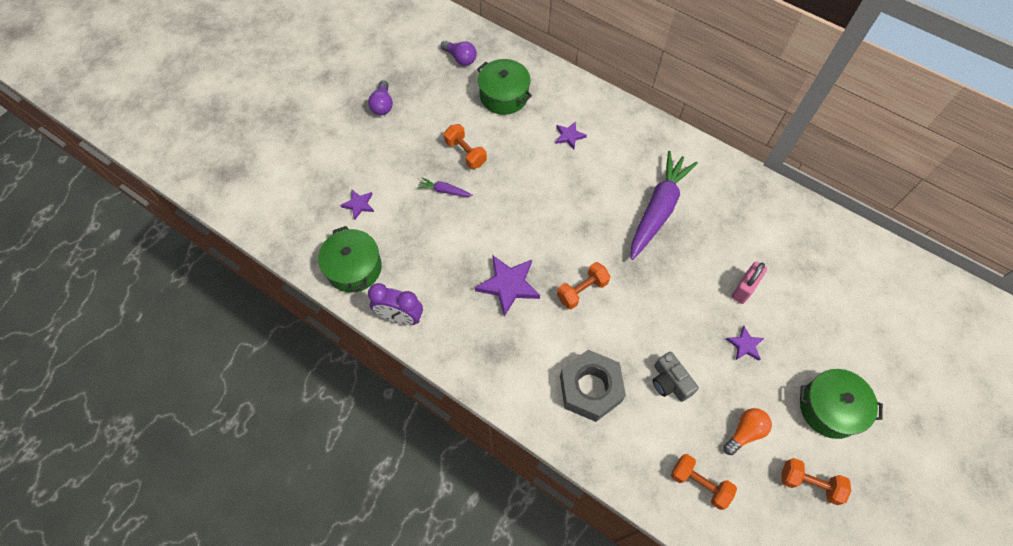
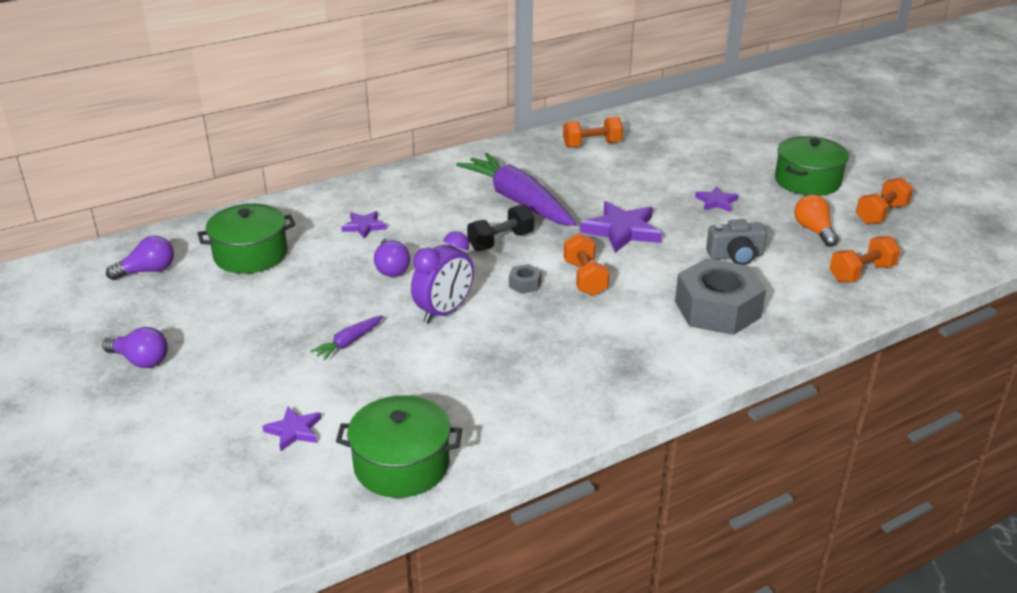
camera: 65 degrees left, 30 degrees down
purple clock [368,283,423,325] -> purple clock moved to [411,231,474,323]
orange dumbbell [444,124,487,169] -> orange dumbbell moved to [563,117,623,148]
purple star [475,256,540,317] -> purple star moved to [580,201,662,253]
pink padlock [732,261,767,304] -> none
none -> purple light bulb [374,238,410,277]
none -> black dumbbell [467,205,534,251]
none -> grey nut [509,264,542,294]

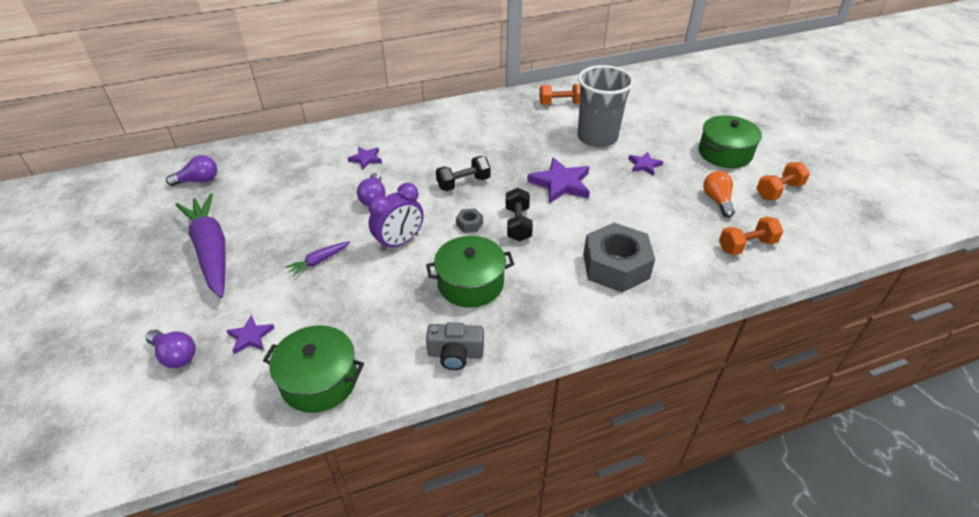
camera: 10 degrees right, 10 degrees up
purple light bulb [102,327,168,368] -> purple light bulb moved to [145,330,196,368]
green pot [197,204,295,274] -> green pot moved to [426,236,514,308]
purple carrot [456,153,576,226] -> purple carrot moved to [176,193,226,298]
orange dumbbell [564,233,609,296] -> black dumbbell [506,188,533,242]
grey camera [706,219,767,265] -> grey camera moved to [426,322,484,370]
none -> grey cup [578,65,634,147]

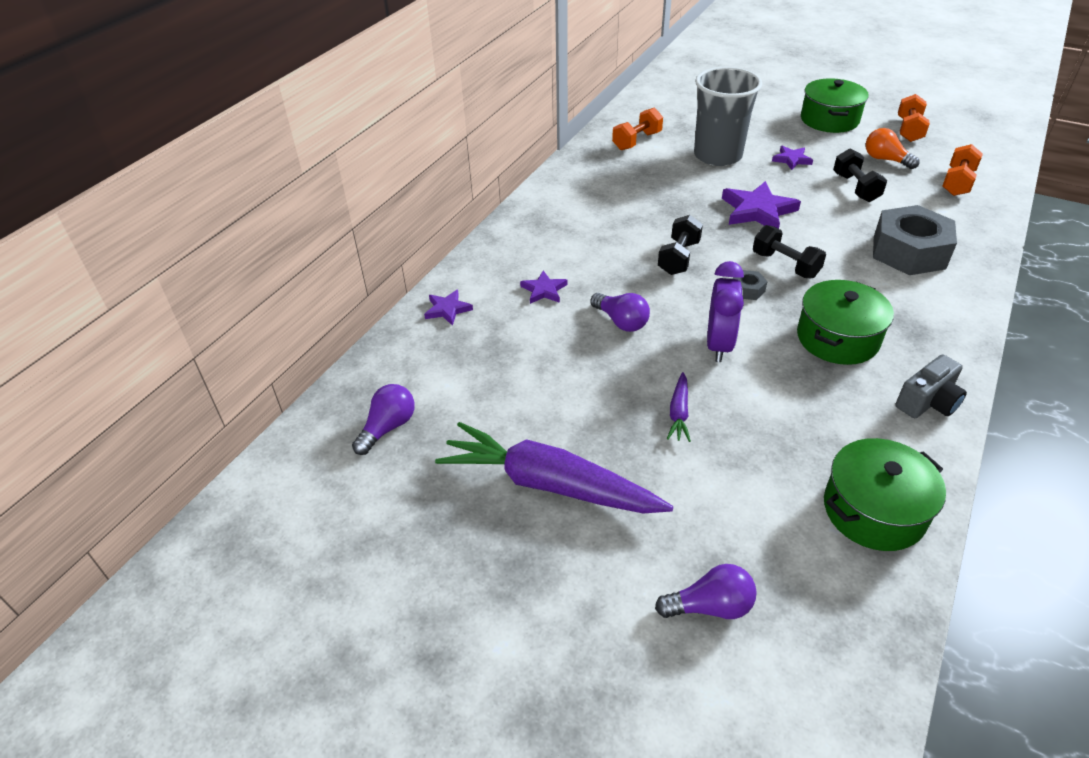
camera: 40 degrees left, 0 degrees up
purple star [226,315,274,354] -> purple star moved to [424,290,473,326]
none -> black dumbbell [833,148,887,202]

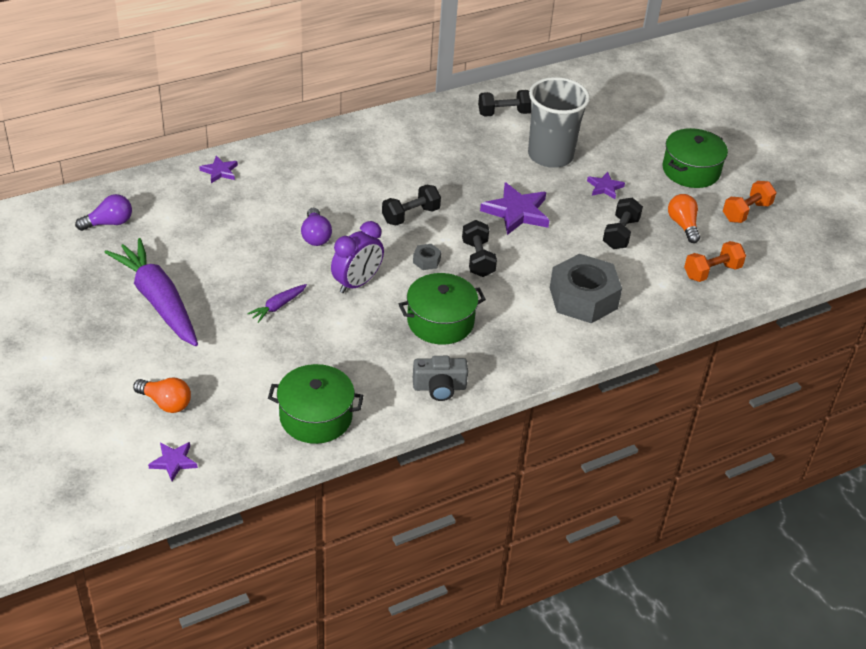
camera: 30 degrees right, 0 degrees up
purple star [520,271,567,304] -> purple star moved to [148,442,198,481]
orange dumbbell [612,108,663,150] -> black dumbbell [478,90,531,117]
purple light bulb [655,564,757,619] -> orange light bulb [133,378,191,413]

